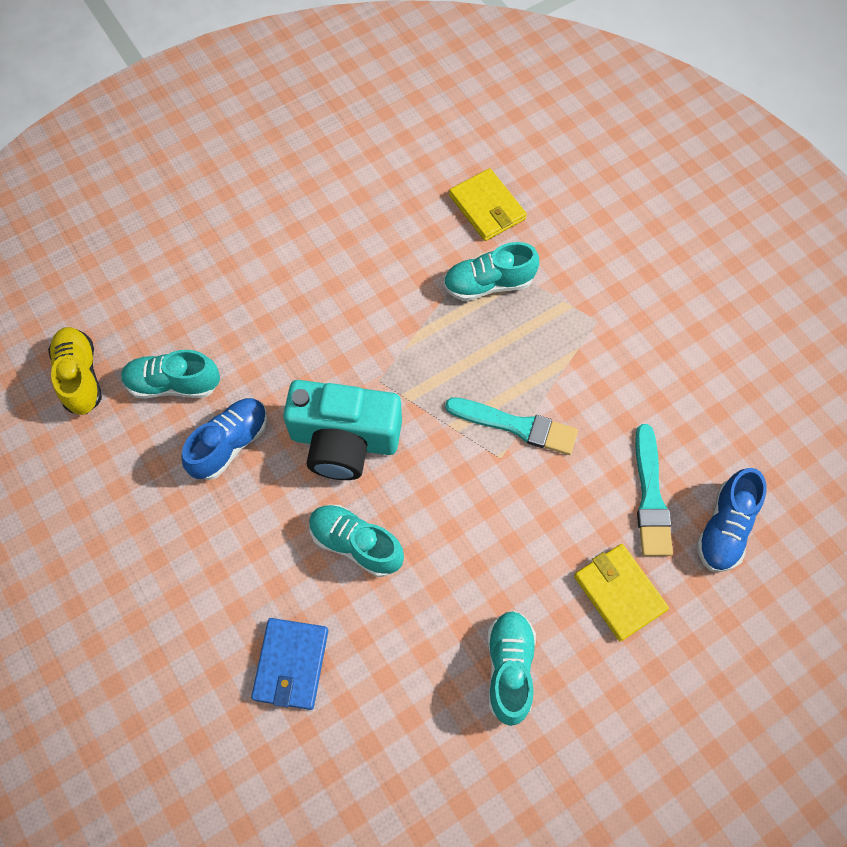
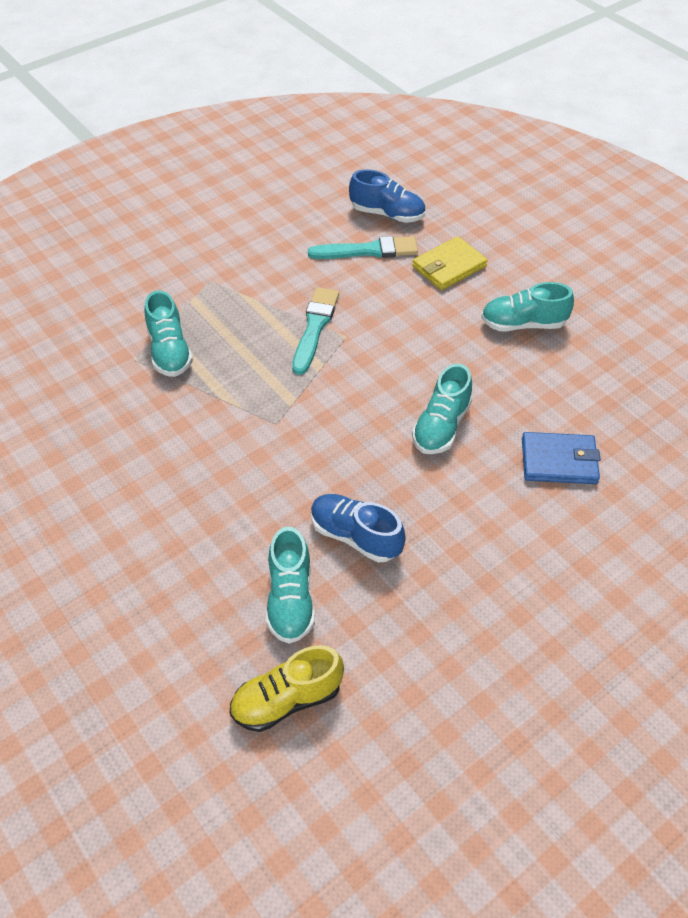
camera: 95 degrees left, 15 degrees down
turquoise camera [283,380,402,480] -> none
yellow wallet [449,168,527,241] -> none

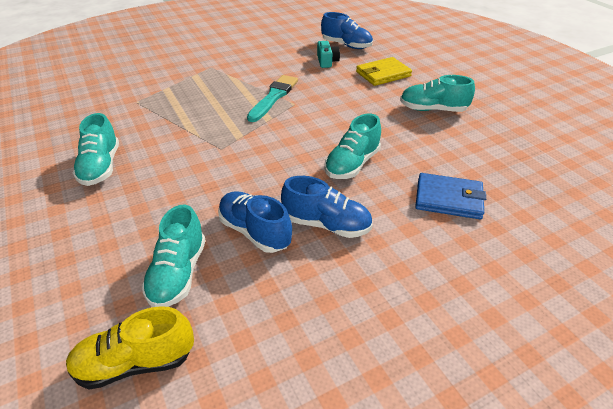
camera: 10 degrees right, 10 degrees down
turquoise shoe [144,291,193,377] -> turquoise shoe moved to [73,113,119,186]
turquoise brush [308,236,418,259] -> turquoise camera [317,41,340,68]
none -> blue shoe [281,176,373,238]

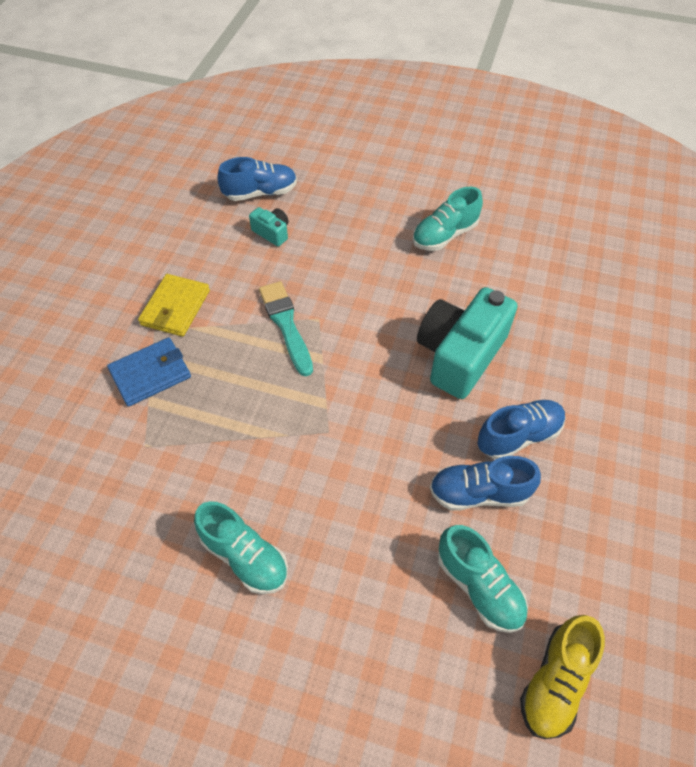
camera: 45 degrees left, 15 degrees up
turquoise shoe [324,114,381,179] -> turquoise camera [417,287,517,399]
yellow wallet [356,57,412,86] -> yellow wallet moved to [138,274,210,337]
blue wallet [415,173,486,219] -> blue wallet moved to [107,337,191,407]

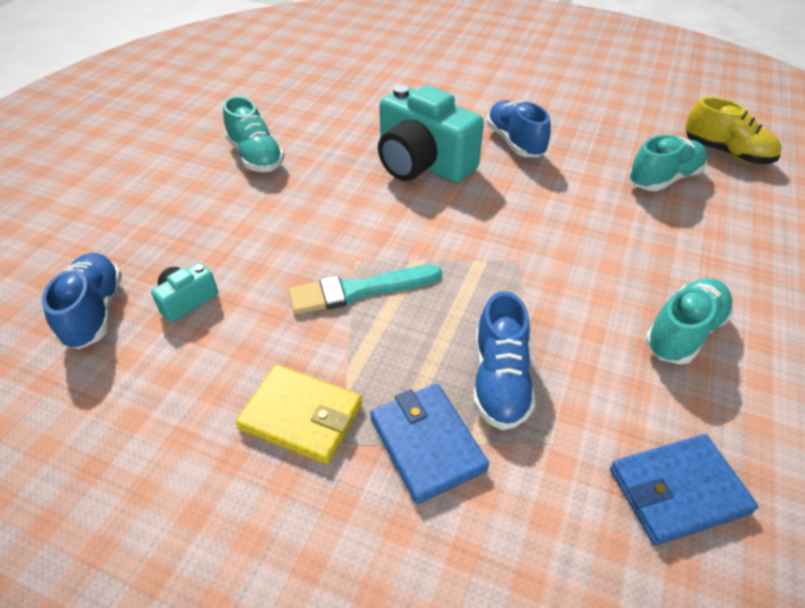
camera: 85 degrees left, 10 degrees down
blue shoe [430,456,541,511] -> blue shoe moved to [473,291,535,430]
none -> blue wallet [610,434,758,546]

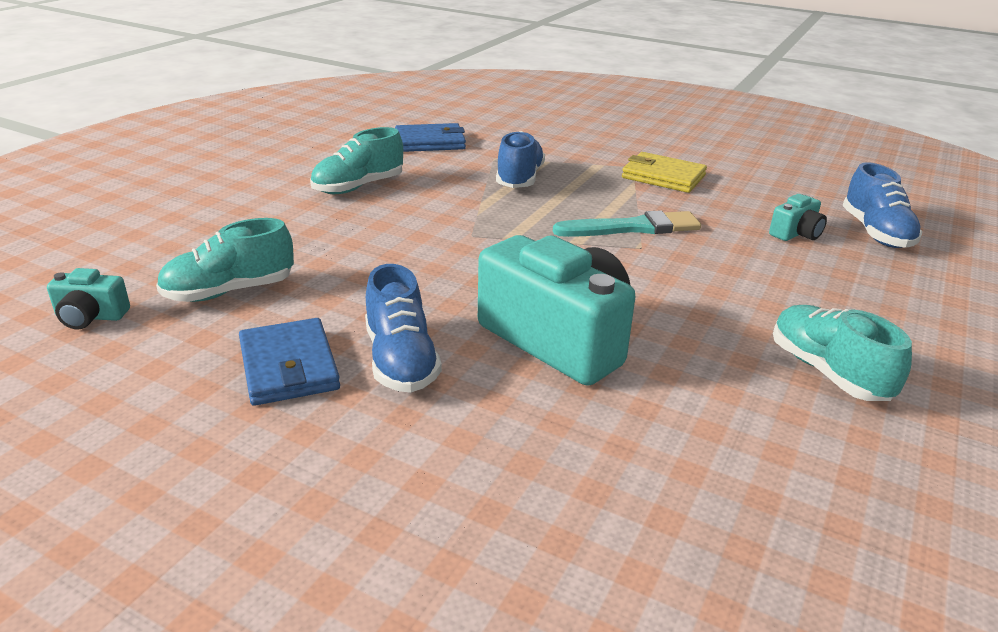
camera: 175 degrees left, 15 degrees down
blue wallet [370,384,489,504] -> blue wallet moved to [239,318,340,406]
yellow shoe [685,97,781,164] -> turquoise camera [47,268,130,330]

